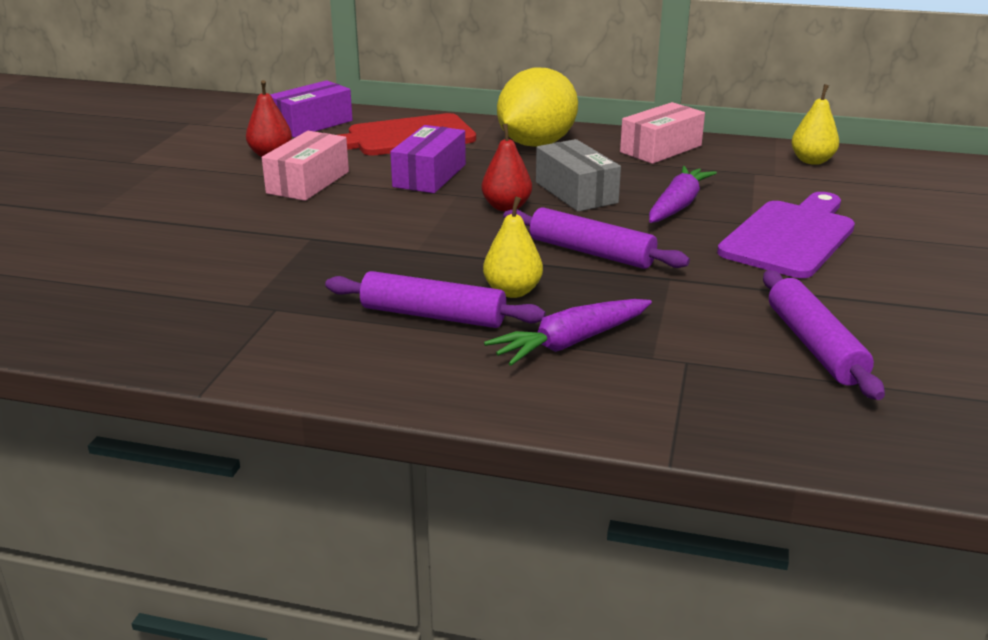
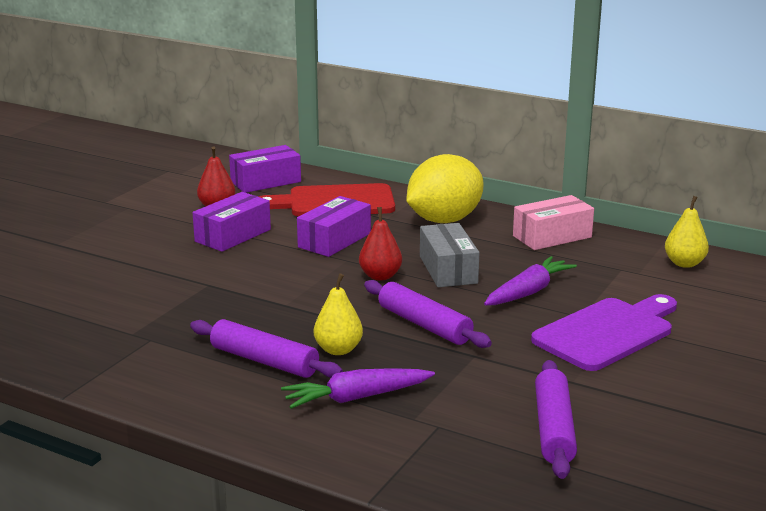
camera: 15 degrees right, 5 degrees down
pink box [262,131,349,201] -> purple box [193,192,271,252]

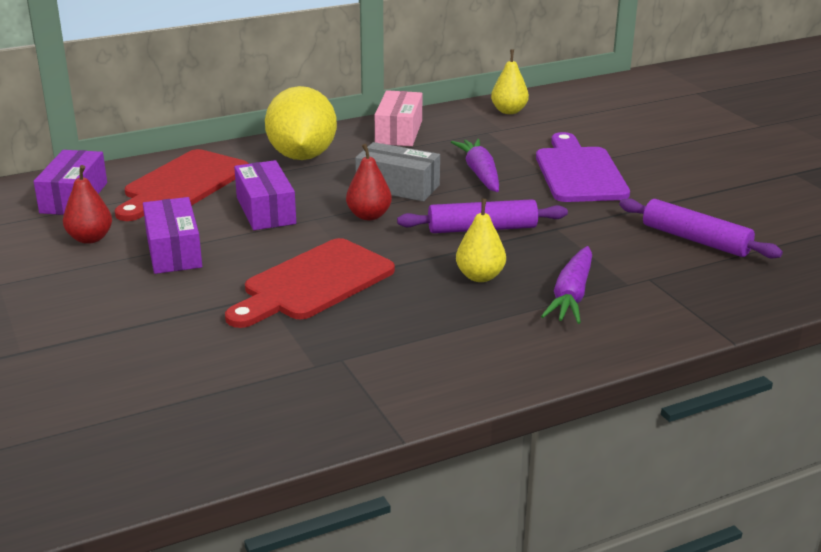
camera: 55 degrees left, 5 degrees up
purple rolling pin [190,319,343,378] -> none
none -> red cutting board [225,238,395,328]

